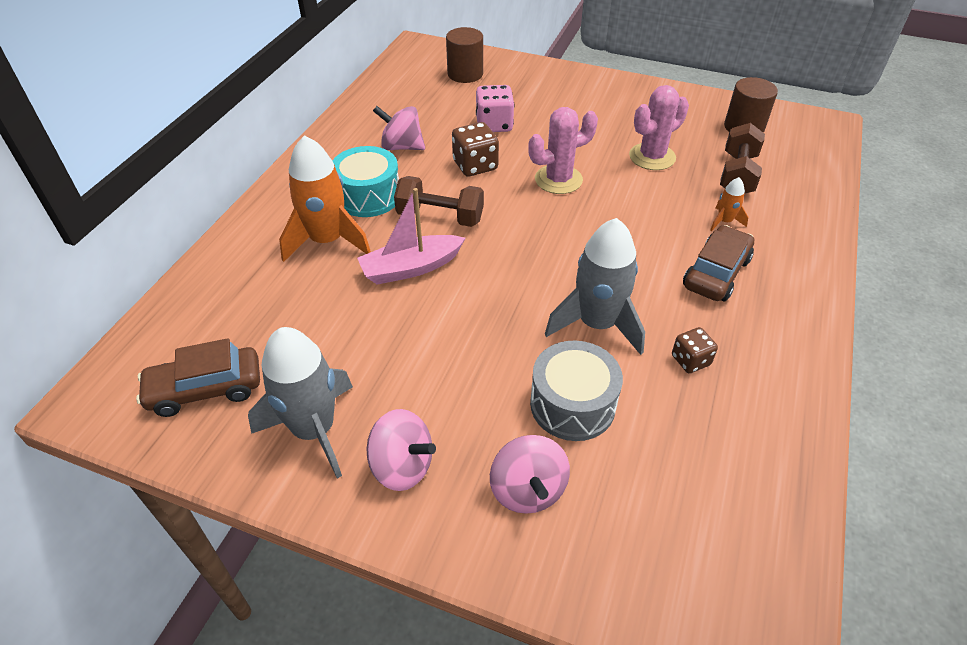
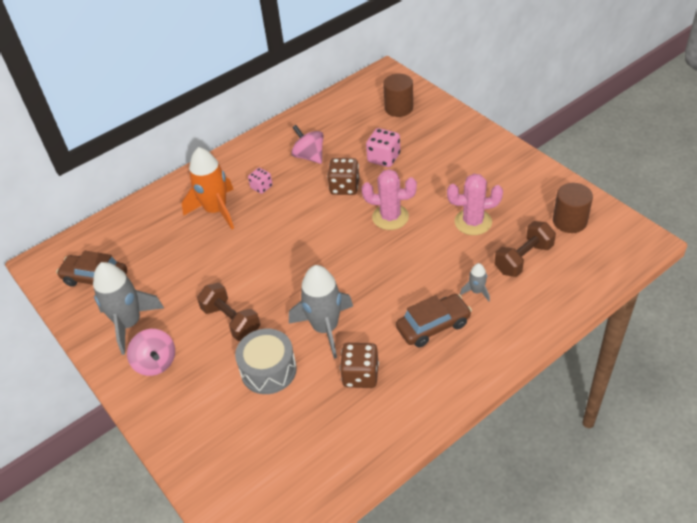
camera: 35 degrees right, 0 degrees up
turquoise drum [333,146,399,217] -> pink dice [248,168,273,194]
pink boat [357,188,465,285] -> none
brown dumbbell [394,176,484,227] -> brown dumbbell moved to [197,283,260,341]
pink spinning top [490,435,570,514] -> none
brown dice [672,327,718,373] -> brown dice [340,343,379,388], size x1.57
orange rocket [710,177,748,231] -> grey rocket [460,263,490,301]

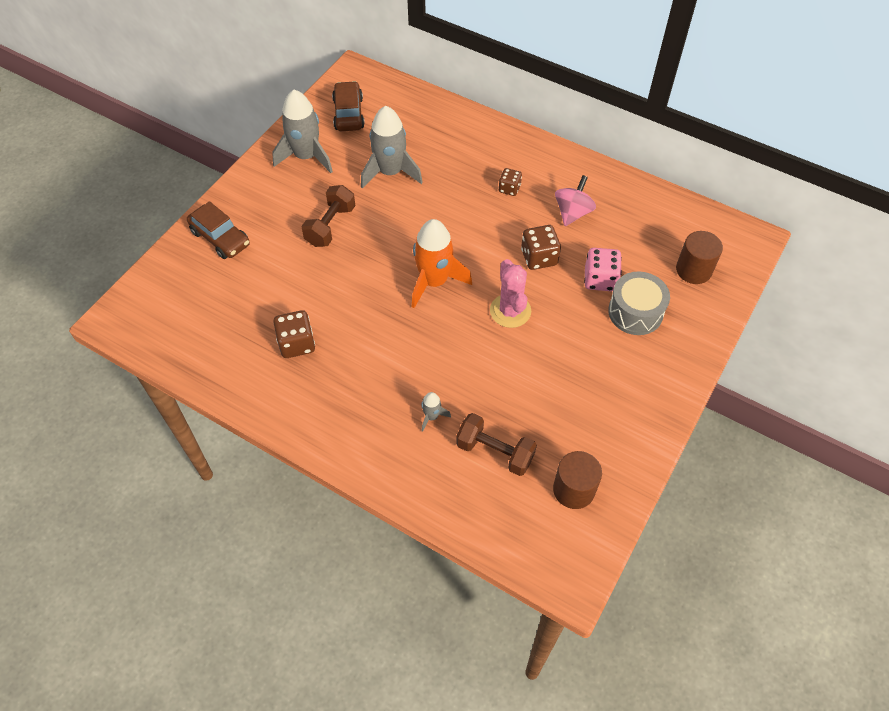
camera: 65 degrees right, 10 degrees up
pink spinning top [127,329,175,376] -> none
orange rocket [182,147,234,229] -> orange rocket moved to [412,219,472,308]
grey drum [235,329,297,394] -> grey drum moved to [608,271,670,335]
pink dice [248,168,273,194] -> brown dice [499,168,522,196]
grey rocket [289,265,353,359] -> grey rocket moved to [361,106,422,189]
brown car [396,294,472,347] -> brown car moved to [187,201,250,259]
pink cactus [447,174,503,235] -> none

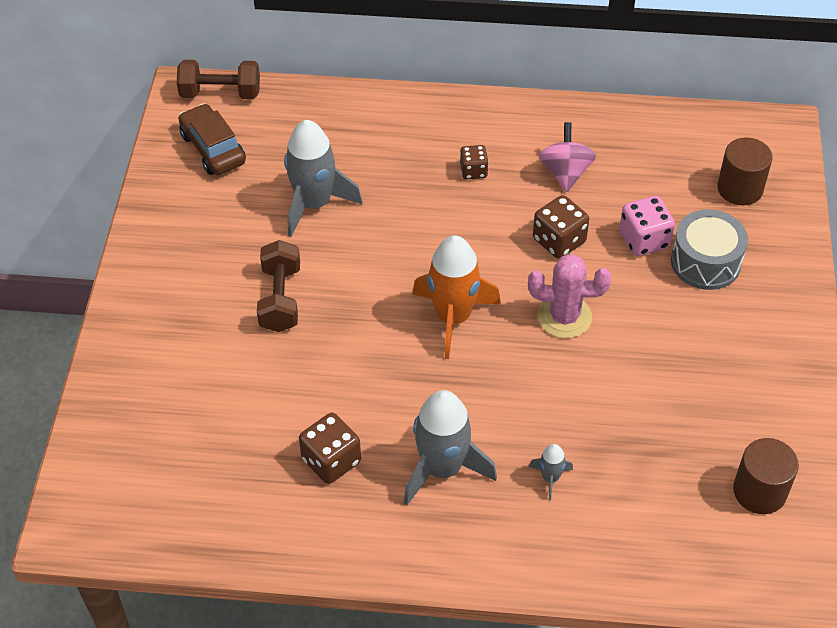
camera: 25 degrees left, 5 degrees down
brown car [187,201,250,259] -> none
grey rocket [272,90,333,173] -> grey rocket moved to [404,390,497,505]
brown dumbbell [456,413,537,476] -> brown dumbbell moved to [177,60,260,99]
pink cactus [490,259,531,328] -> pink cactus turned 45 degrees counterclockwise [528,254,612,338]

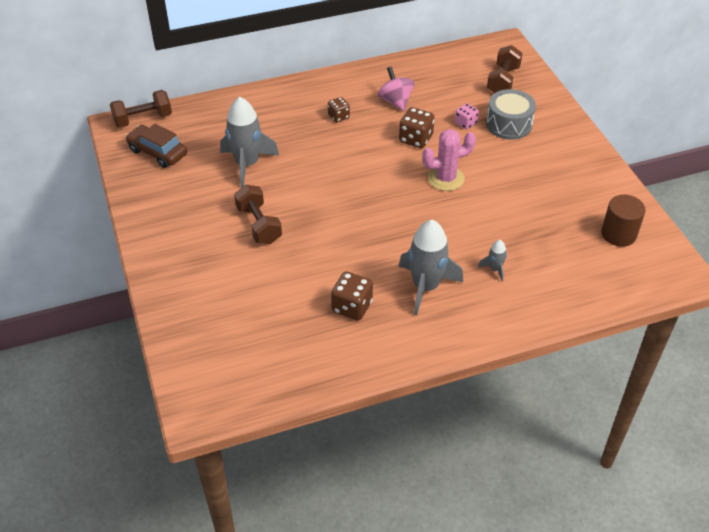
camera: 25 degrees left, 5 degrees down
orange rocket [412,235,501,359] -> none
pink dice [619,196,675,256] -> pink dice [455,103,479,130], size x0.64
brown cylinder [717,137,773,205] -> brown dumbbell [487,45,522,93]

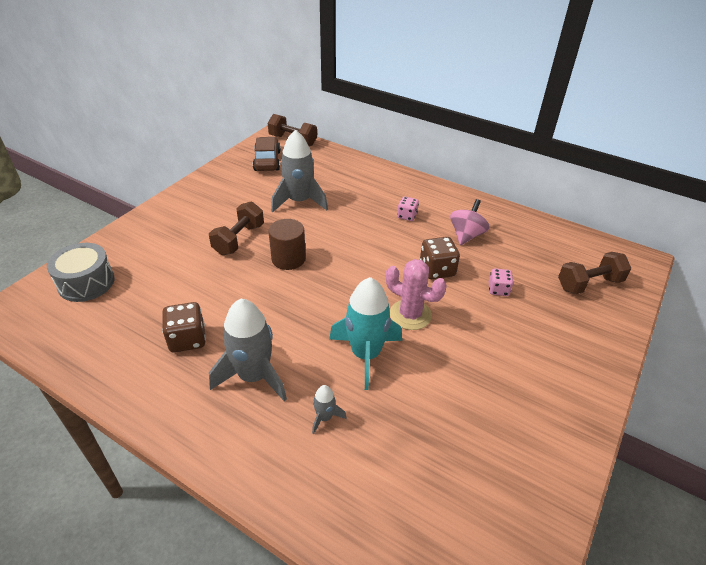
camera: 50 degrees right, 5 degrees down
brown dice [328,97,350,122] -> pink dice [397,196,419,221]
grey drum [486,89,536,140] -> grey drum moved to [47,243,115,302]
brown cylinder [601,195,645,247] -> brown cylinder moved to [268,219,306,270]
none -> turquoise rocket [329,277,402,390]

